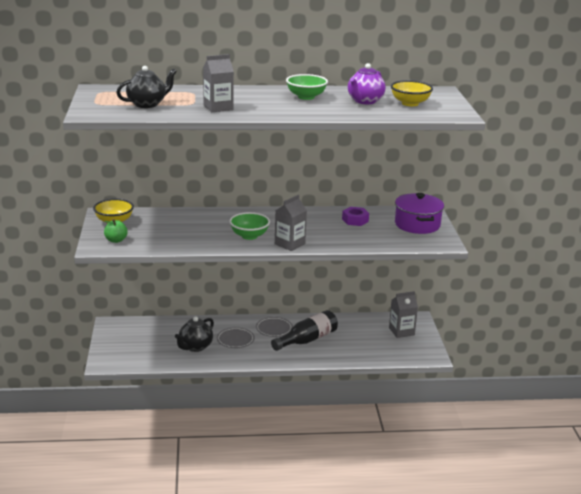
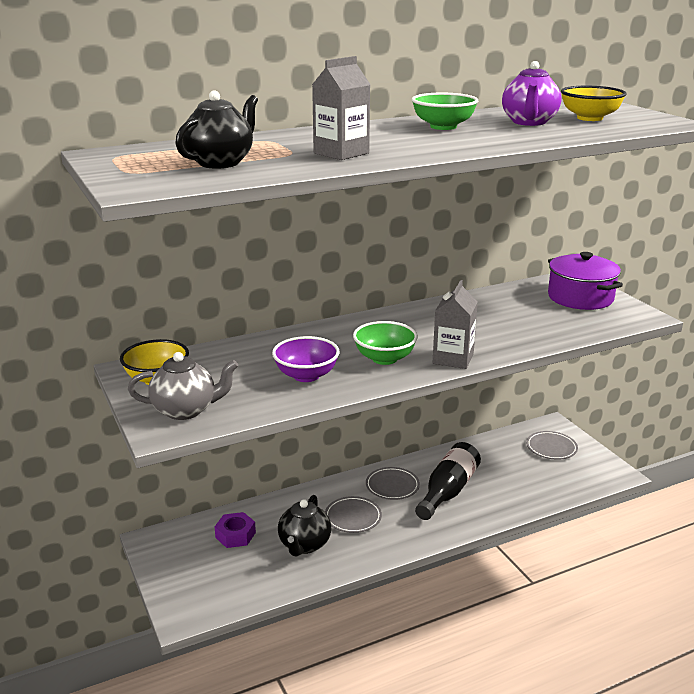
camera: 20 degrees left, 0 degrees up
green apple [104,219,128,243] -> grey teapot [128,352,238,420]
purple nut [342,207,369,226] -> purple nut moved to [215,512,256,548]
grey carton [389,291,418,338] -> grey plate [526,431,578,460]
none -> purple bowl [272,336,339,382]

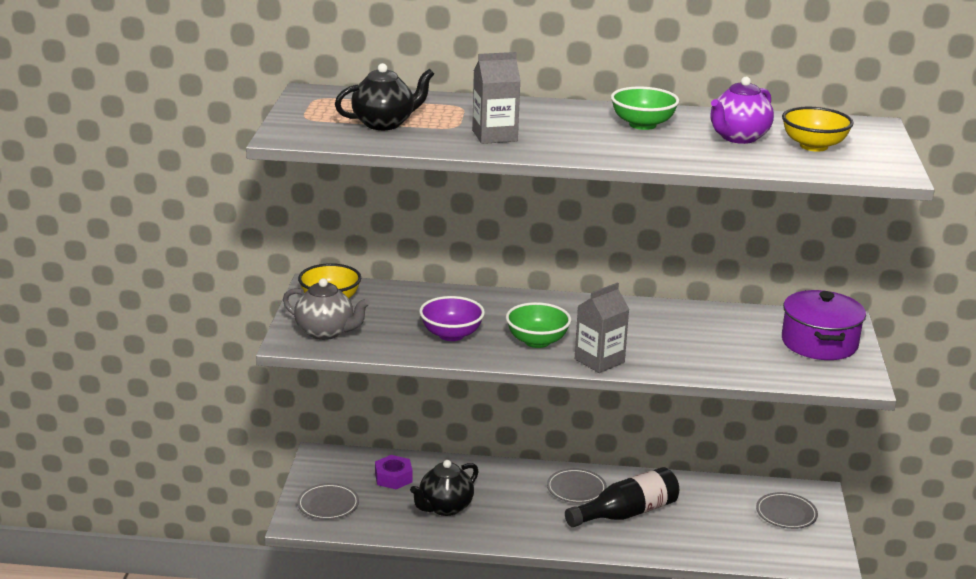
camera: 30 degrees right, 0 degrees up
grey plate [325,496,382,533] -> grey plate moved to [297,483,359,520]

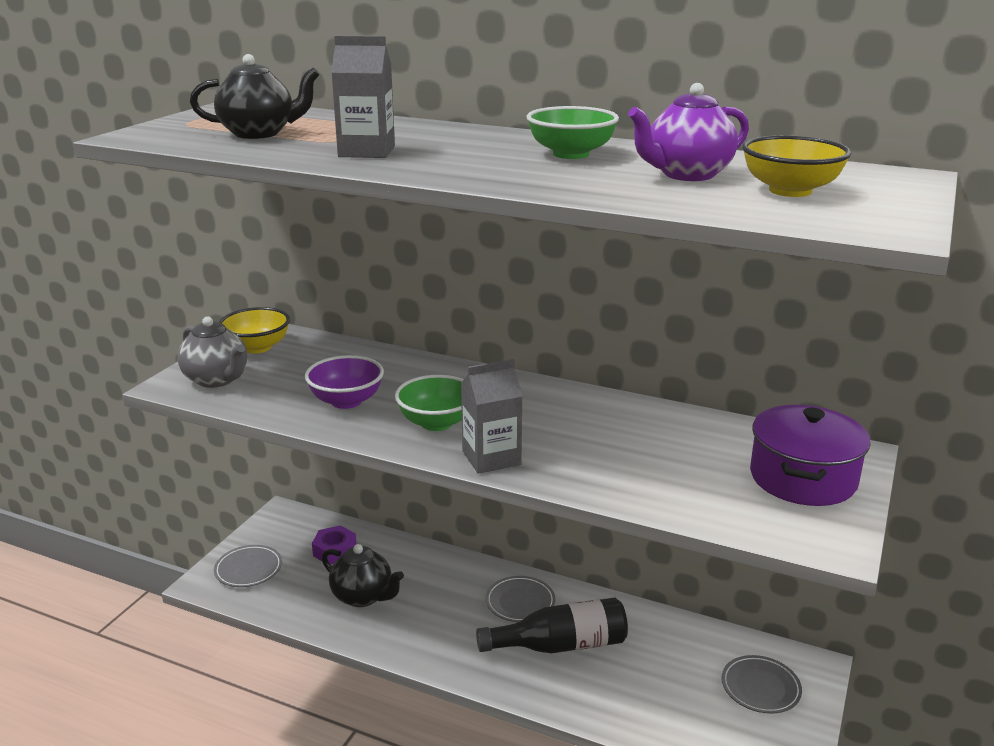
camera: 20 degrees right, 0 degrees up
black teapot [410,460,479,516] -> black teapot turned 120 degrees counterclockwise [322,544,404,607]

